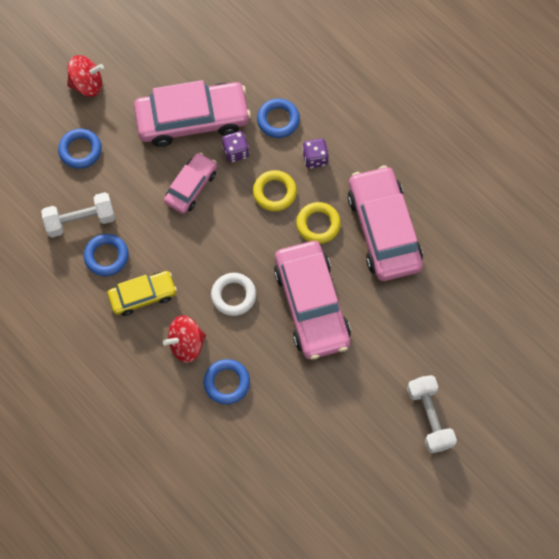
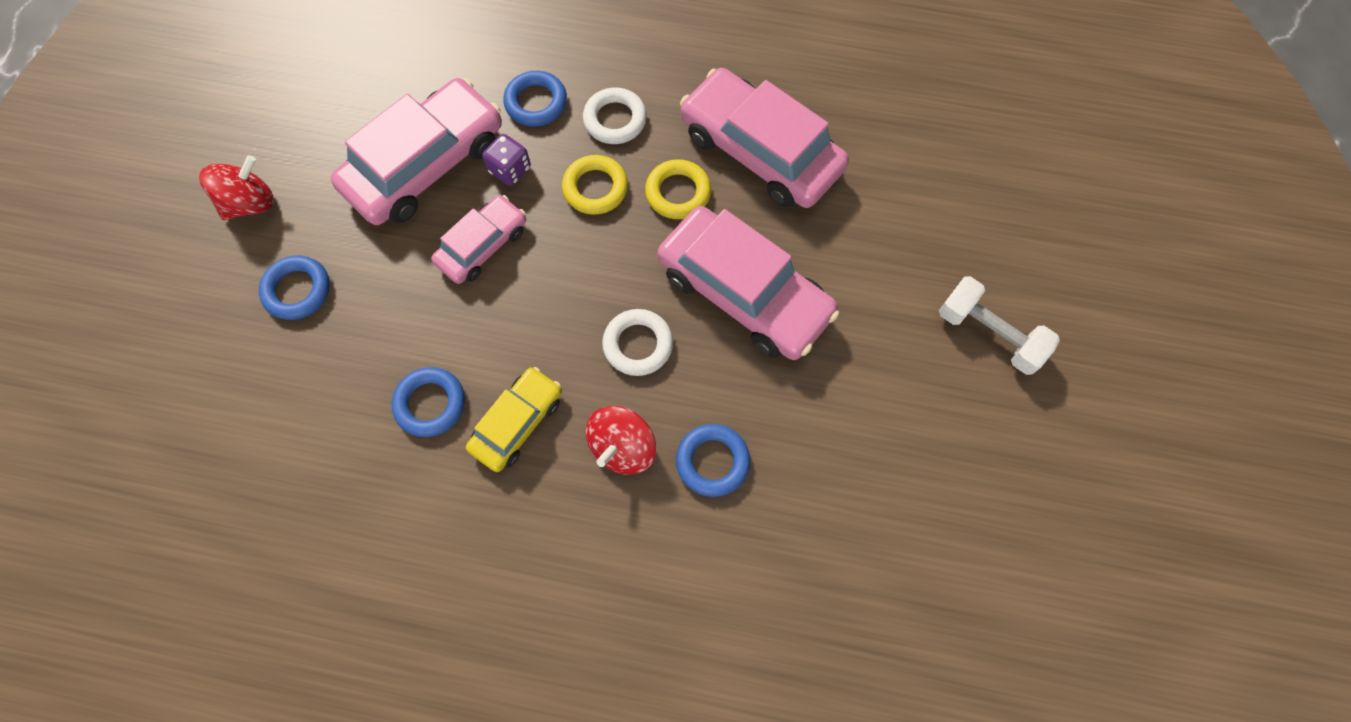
camera: 35 degrees left, 0 degrees up
white dumbbell [41,192,115,237] -> none
pink car [164,152,217,214] -> pink car turned 45 degrees clockwise [431,195,526,284]
purple dice [302,138,329,169] -> white ring [583,88,647,144]

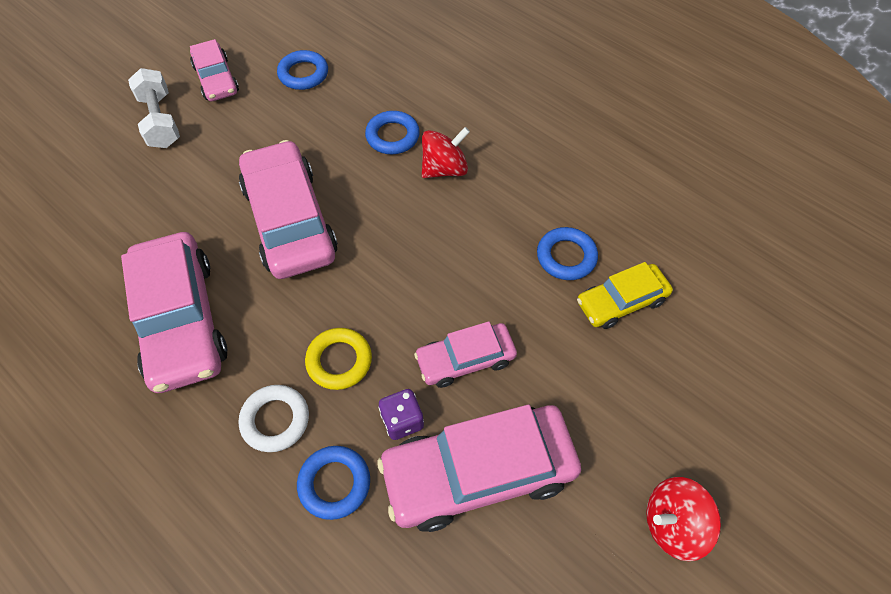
camera: 150 degrees left, 10 degrees down
blue ring [259,255,330,320] -> blue ring moved to [277,50,328,90]
yellow car [466,367,562,472] -> yellow car moved to [577,262,673,329]
white ring [602,309,673,376] -> none
yellow ring [645,159,711,219] -> none
none -> pink car [190,39,239,101]

